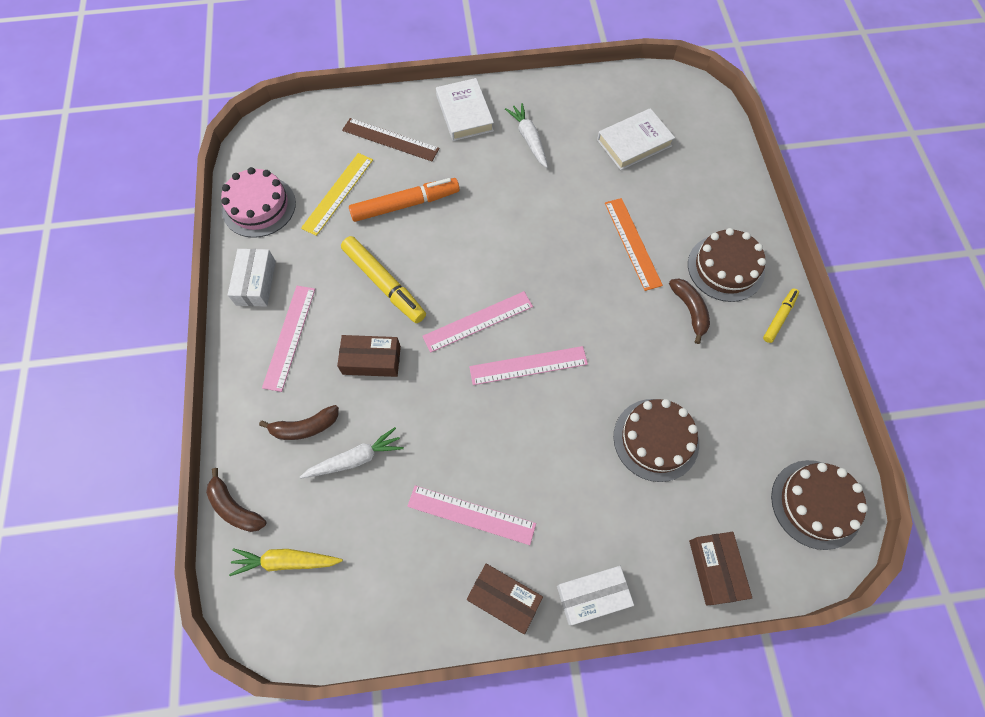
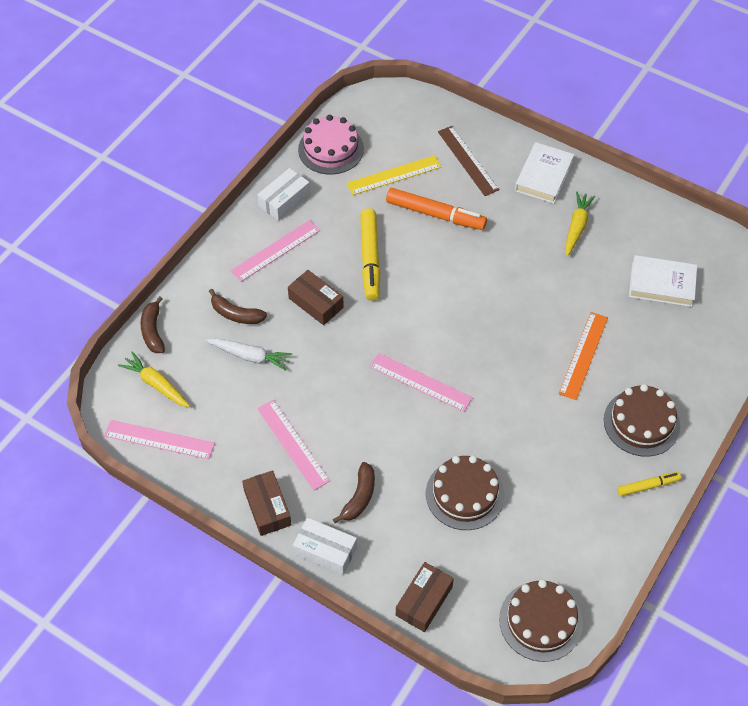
camera: 40 degrees right, 10 degrees down
pink ruler [422,291,533,353] -> pink ruler moved to [104,420,215,460]
white carrot [505,103,548,168] -> yellow carrot [565,191,595,256]
brown banana [669,278,710,344] -> brown banana moved to [333,462,375,523]

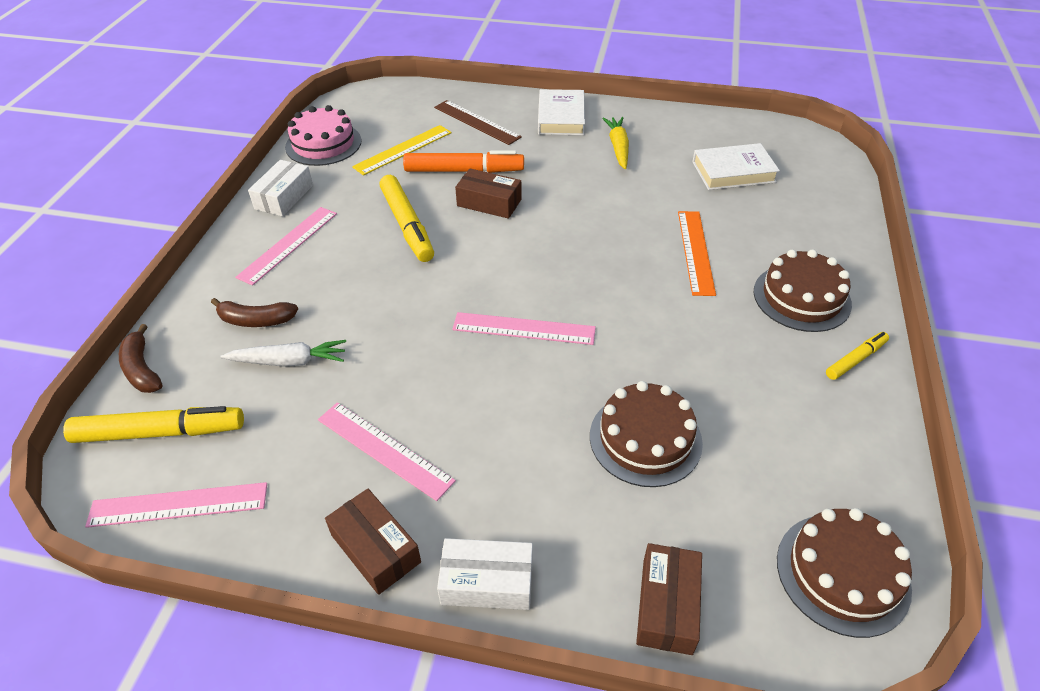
camera: 20 degrees left, 10 degrees down
yellow carrot [118,351,190,407] -> yellow marker [63,406,244,443]
brown box [288,270,344,325] -> brown box moved to [455,168,522,219]
brown banana [333,462,375,523] -> none

